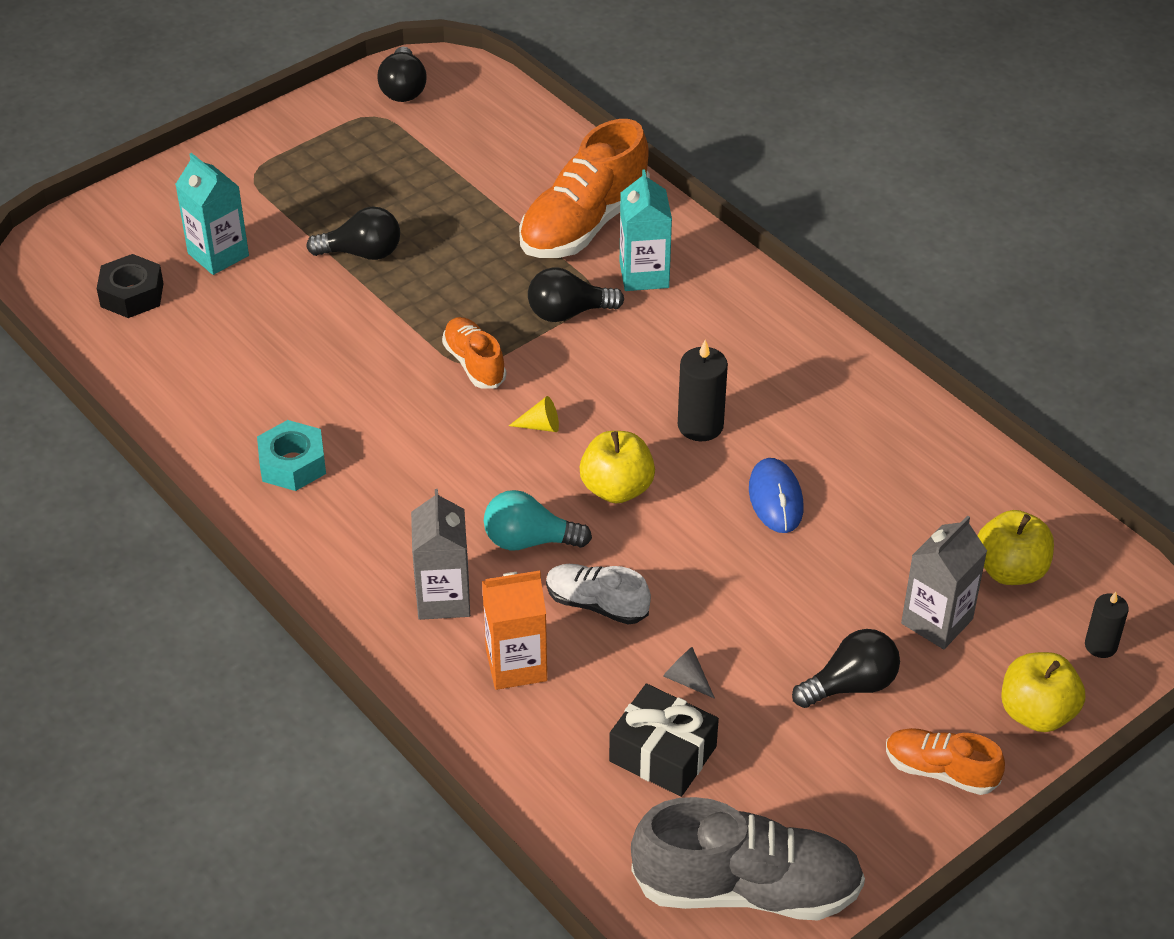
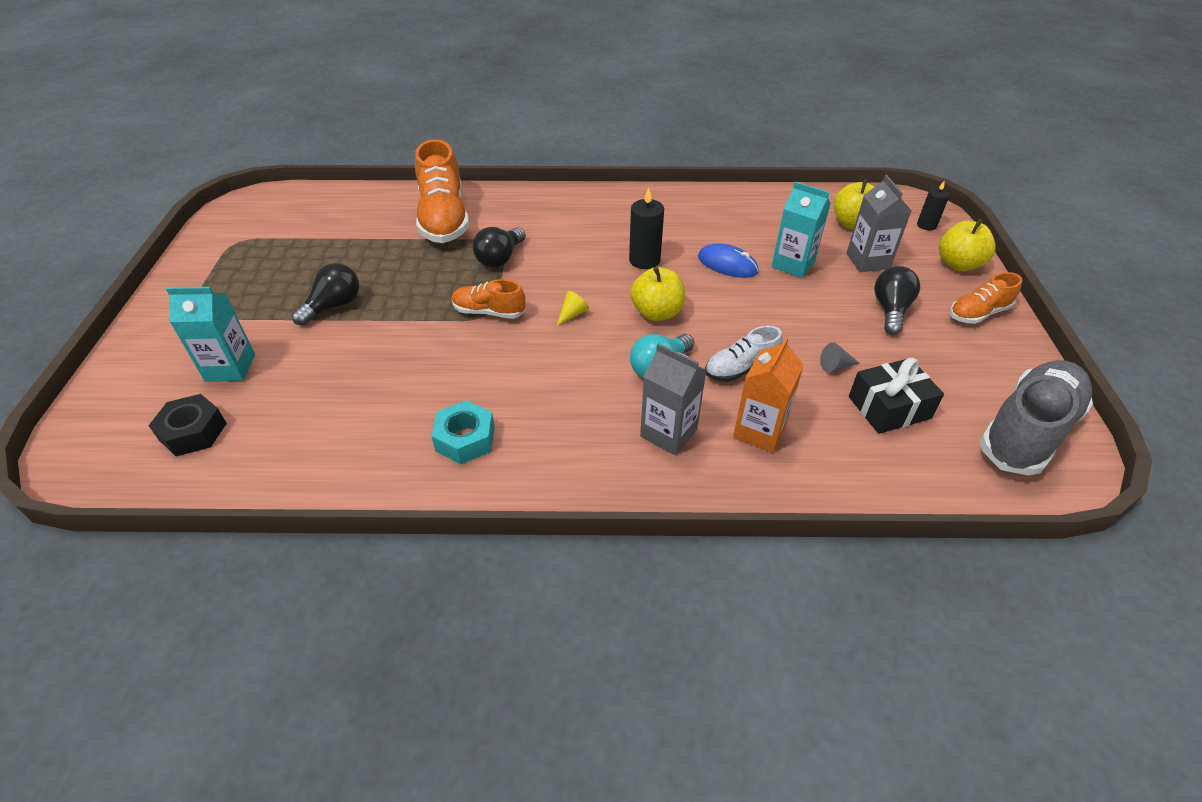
camera: 50 degrees left, 0 degrees up
black light bulb [378,47,427,102] -> none
turquoise carton [620,169,672,291] -> turquoise carton moved to [772,182,831,278]

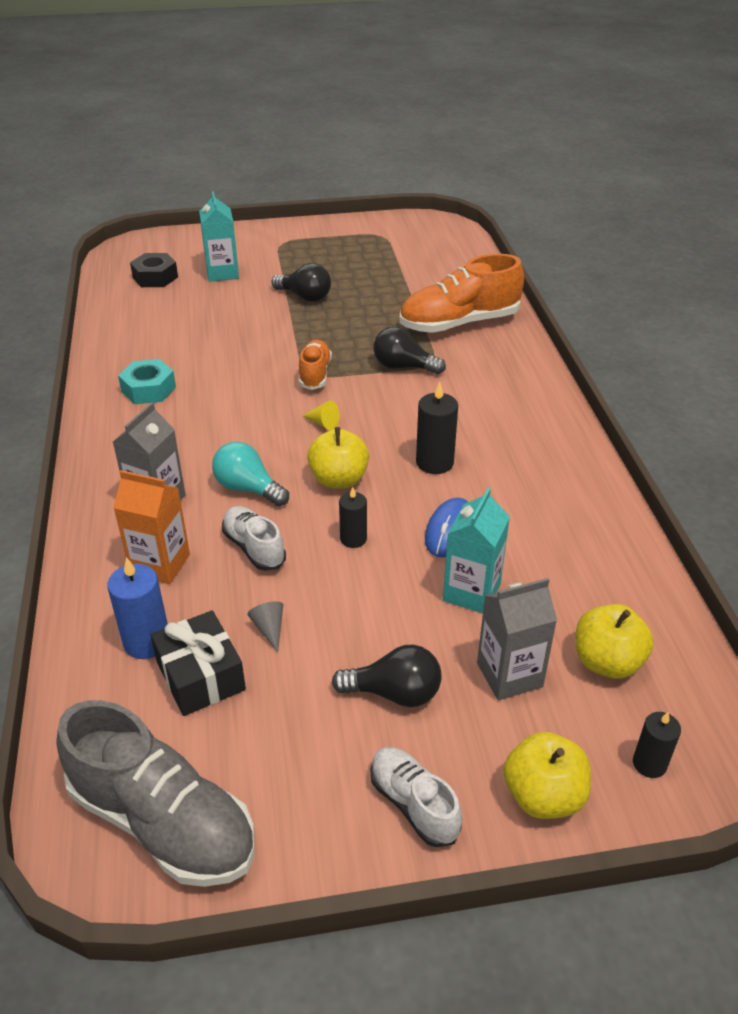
camera: 80 degrees right, 5 degrees down
orange shoe [950,272,1022,324] -> white shoe [371,747,462,847]
none -> blue candle [107,557,168,659]
none -> black candle [339,487,367,548]

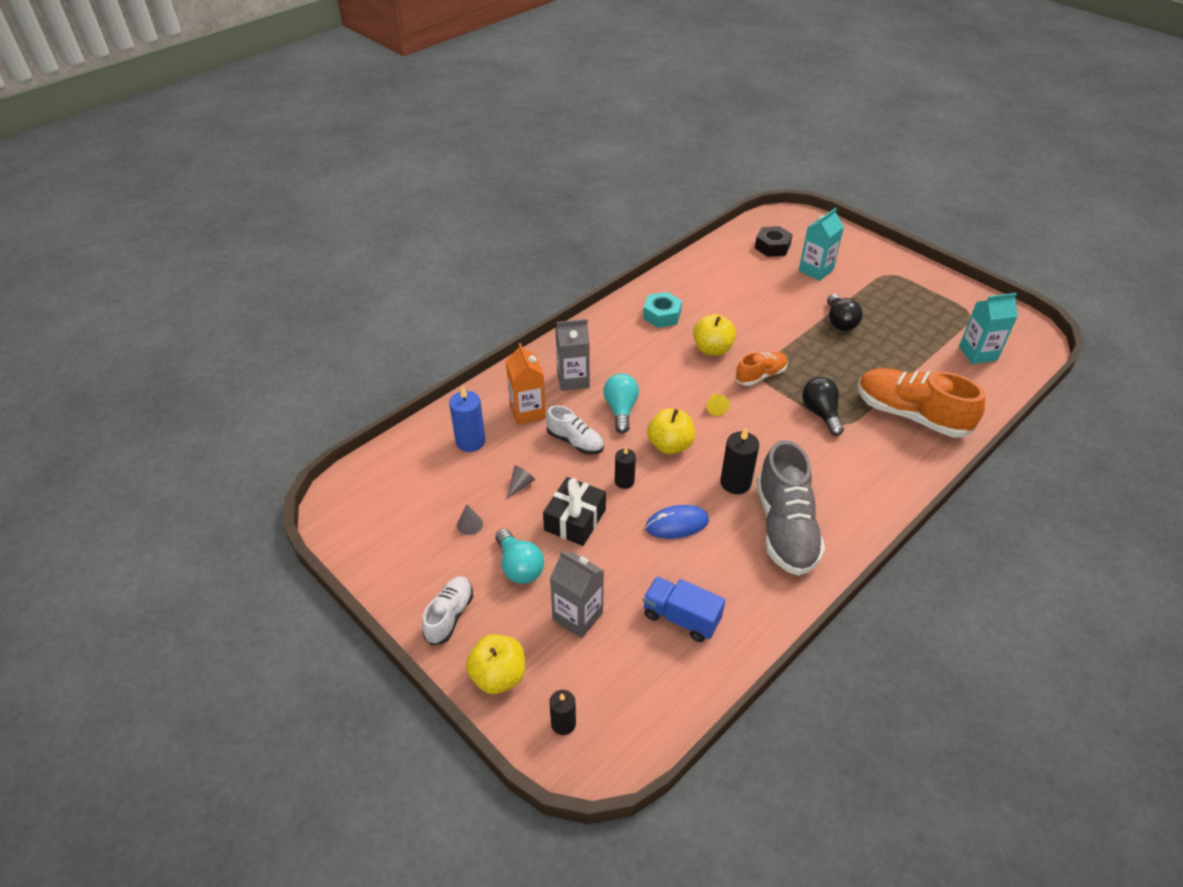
camera: 55 degrees right, 5 degrees up
grey shoe [56,700,255,887] -> grey shoe moved to [757,440,825,576]
black gift [151,610,246,716] -> black gift moved to [543,477,606,546]
white shoe [222,506,286,571] -> white shoe turned 105 degrees clockwise [546,405,604,455]
black light bulb [332,645,442,707] -> turquoise light bulb [496,529,544,584]
turquoise carton [443,488,510,614] -> turquoise carton moved to [959,293,1018,364]
yellow apple [576,604,654,679] -> yellow apple moved to [693,314,736,356]
none -> grey cone [457,504,483,535]
none -> blue truck [643,577,725,642]

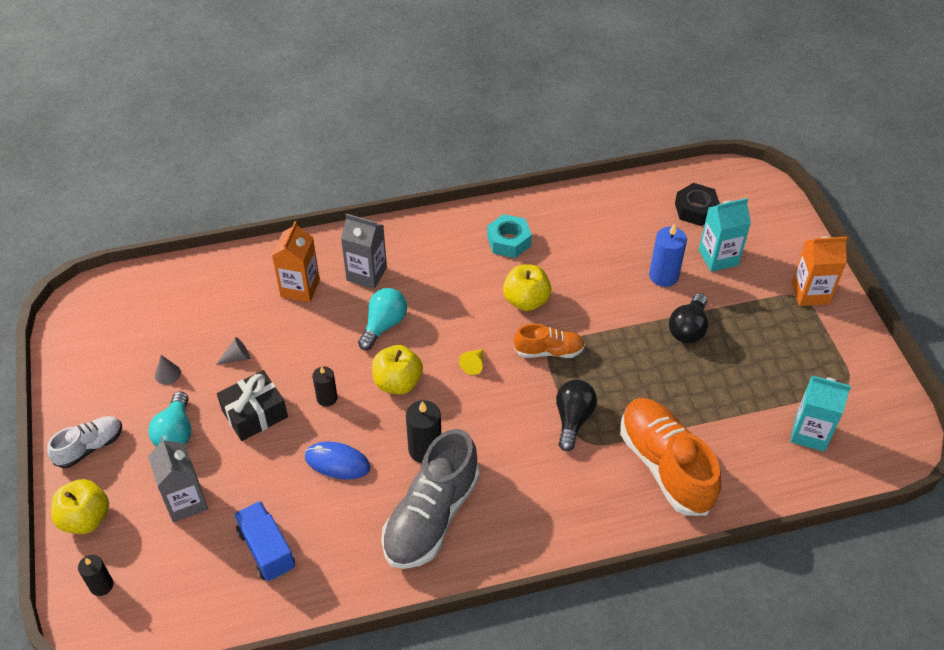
camera: 30 degrees right, 5 degrees up
blue candle [449,386,485,452] -> blue candle moved to [649,223,687,287]
white shoe [546,405,604,455] -> none
none -> orange carton [792,236,847,306]

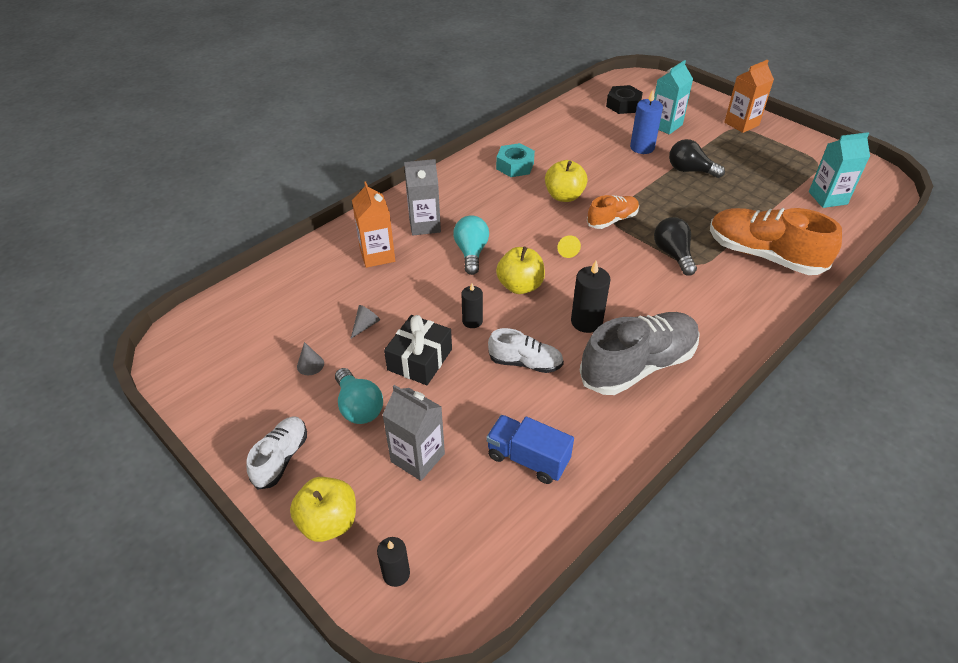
camera: 30 degrees left, 5 degrees down
blue mouse [305,442,370,480] -> white shoe [488,328,564,373]
grey shoe [381,429,480,569] -> grey shoe turned 120 degrees counterclockwise [580,312,700,395]
black light bulb [669,293,708,343] -> black light bulb turned 120 degrees clockwise [669,139,725,178]

